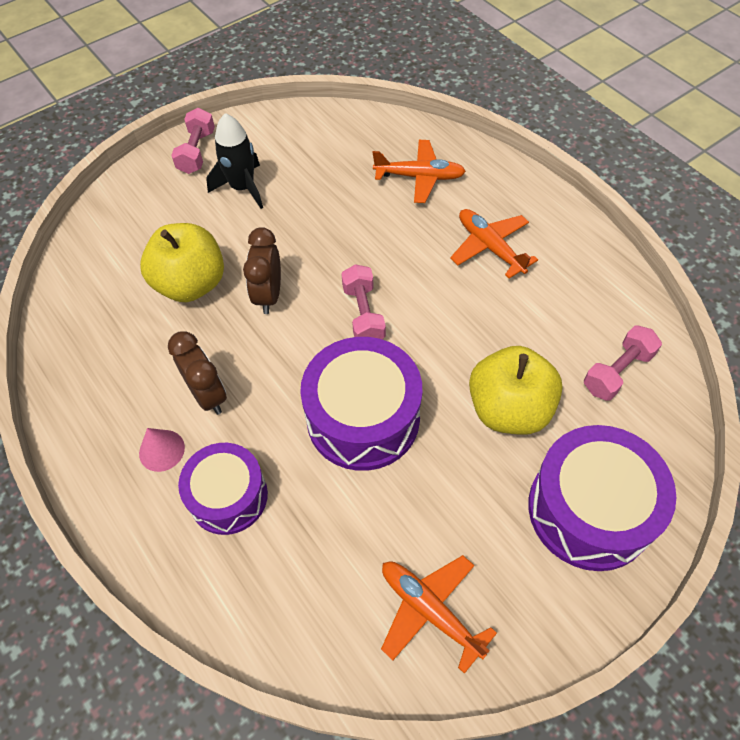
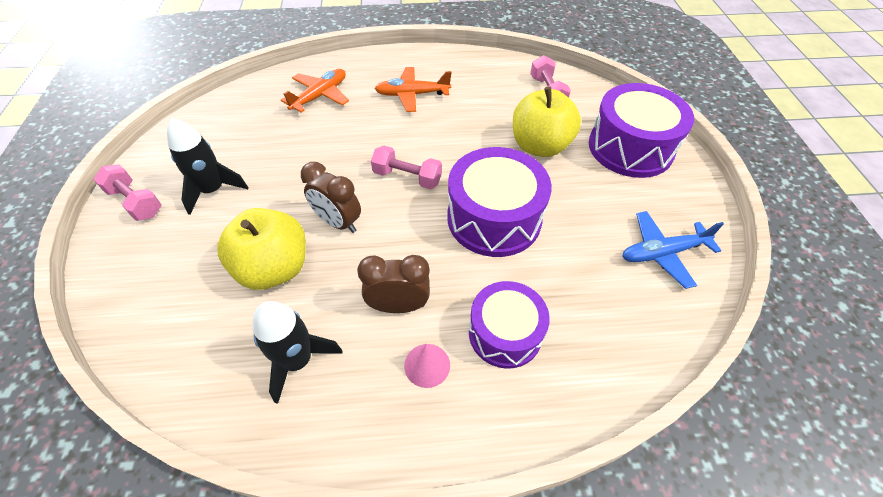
camera: 60 degrees left, 5 degrees down
orange plane [381,555,497,674] -> blue plane [622,211,724,289]
none -> black rocket [252,301,343,404]

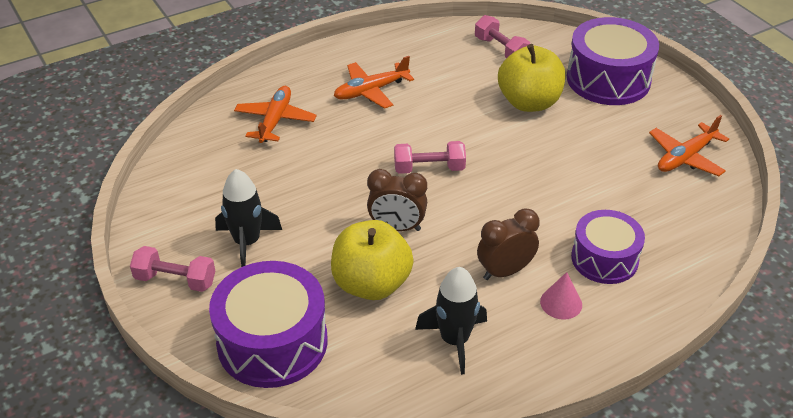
camera: 25 degrees left, 10 degrees down
purple drum [447,147,552,257] -> purple drum moved to [209,261,328,388]
blue plane [622,211,724,289] -> orange plane [649,115,729,176]

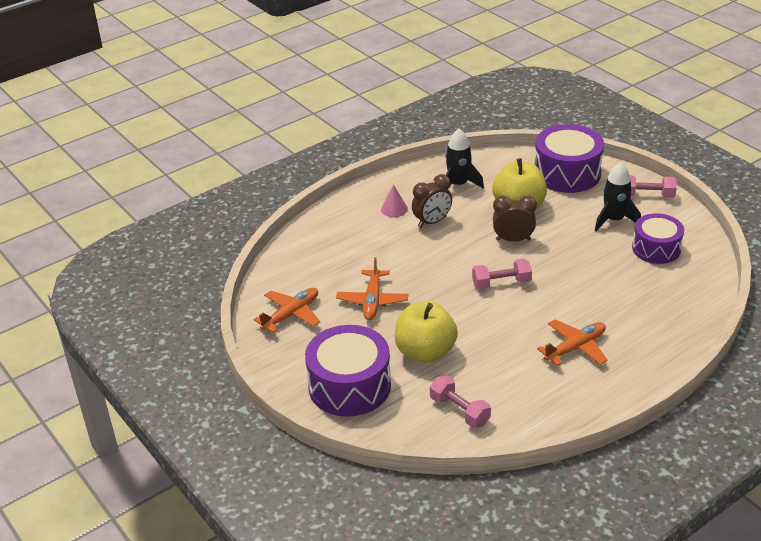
camera: 175 degrees right, 5 degrees down
orange plane [234,86,317,143] -> orange plane moved to [336,257,408,320]
purple drum [571,210,645,284] -> purple drum moved to [632,213,684,264]

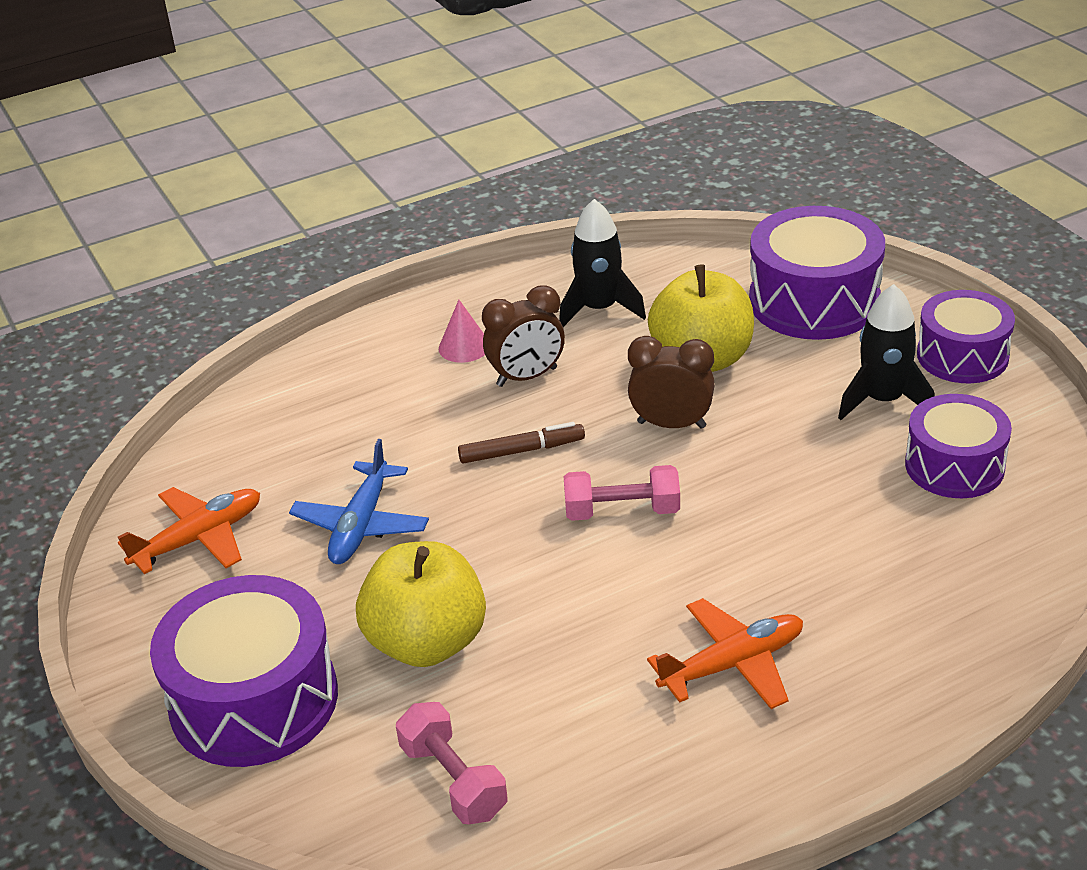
camera: 10 degrees right, 0 degrees up
orange plane [336,257,408,320] -> blue plane [289,439,429,564]
pink dumbbell [630,175,677,198] -> purple drum [917,290,1015,383]
none -> brown marker [458,422,585,464]

